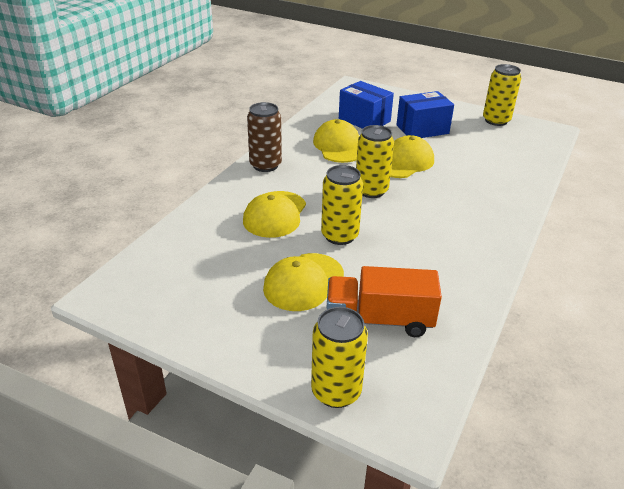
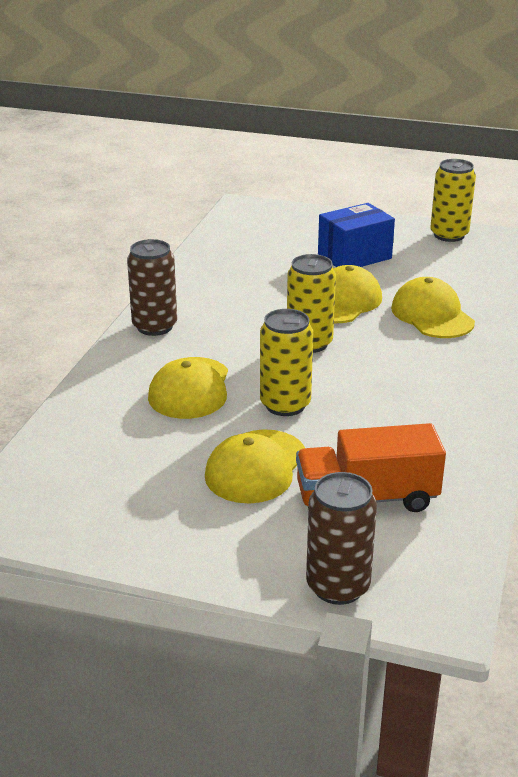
camera: 10 degrees left, 5 degrees down
yellow can [311,307,368,408] -> brown can [306,472,377,605]
yellow cap [313,119,359,163] -> yellow cap moved to [391,277,475,338]
blue box [339,81,394,129] -> none

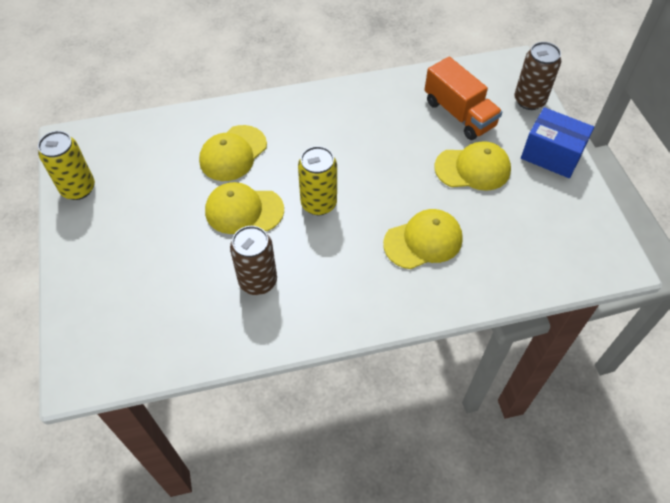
camera: 120 degrees left, 25 degrees up
brown can [127,239,177,336] -> brown can moved to [230,226,277,295]
yellow can [260,309,313,416] -> none
blue box [318,203,395,267] -> blue box moved to [521,107,594,178]

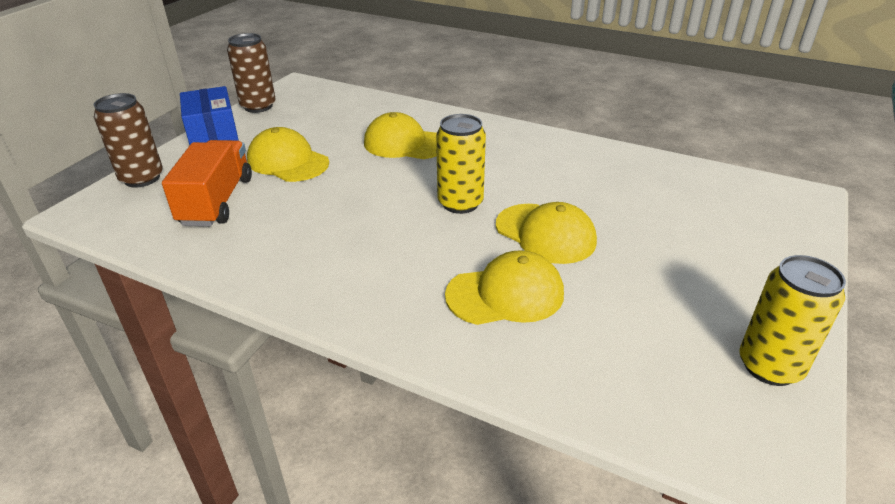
camera: 140 degrees left, 20 degrees down
brown can [230,226,277,295] -> brown can moved to [227,33,276,113]

